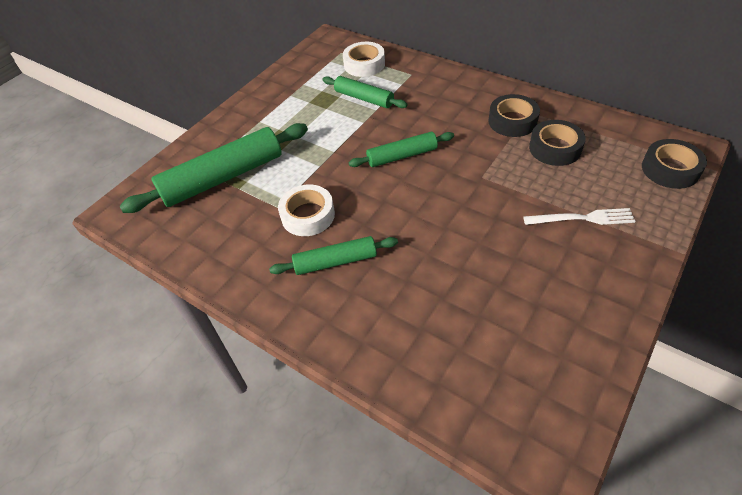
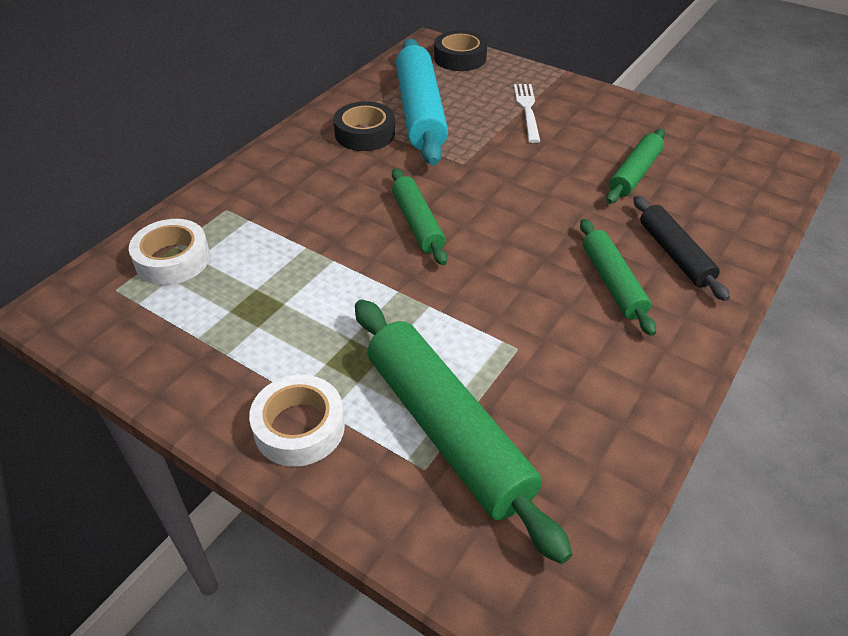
camera: 95 degrees left, 5 degrees down
white tape [278,184,335,236] -> white tape moved to [249,375,345,467]
green rolling pin [322,76,408,108] -> green rolling pin moved to [606,129,665,204]
black tape [529,120,586,166] -> turquoise rolling pin [396,39,448,166]
none -> black rolling pin [634,196,730,301]

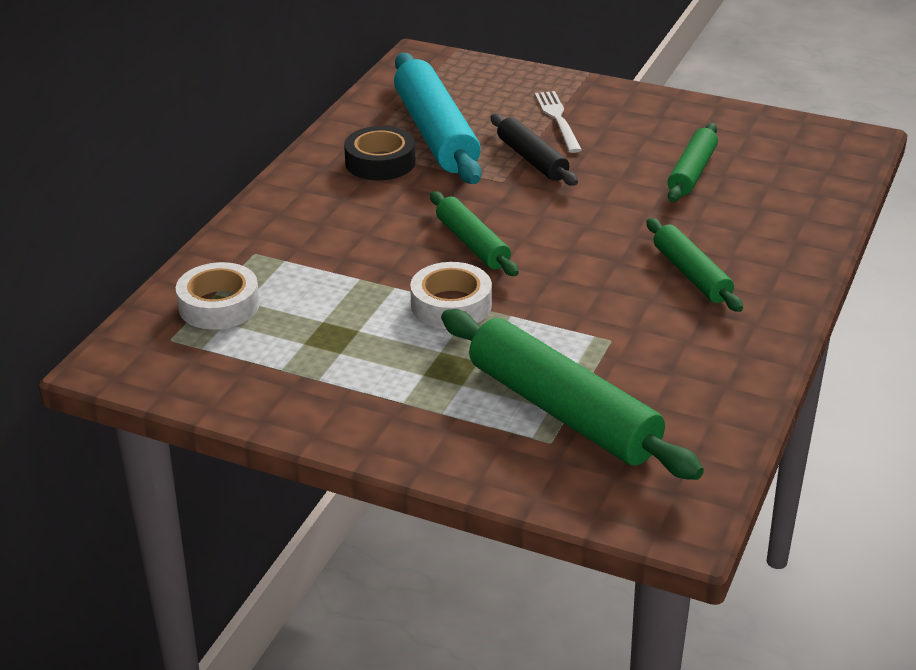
camera: 10 degrees left, 10 degrees down
white tape [249,375,345,467] -> white tape moved to [410,262,492,329]
black tape [434,30,487,71] -> none
black rolling pin [634,196,730,301] -> black rolling pin moved to [490,114,578,186]

